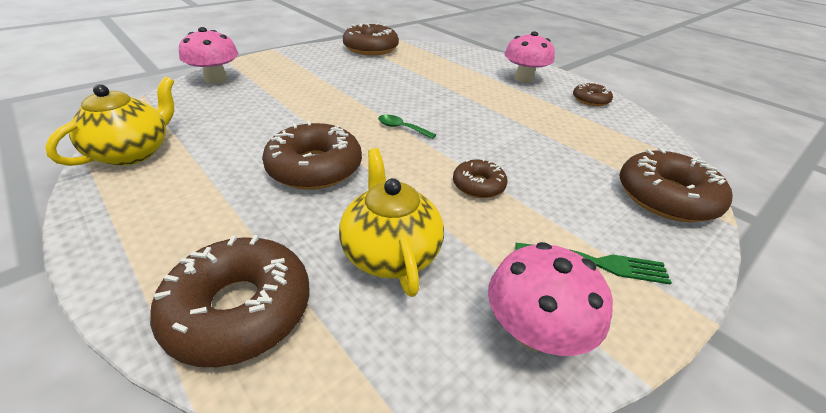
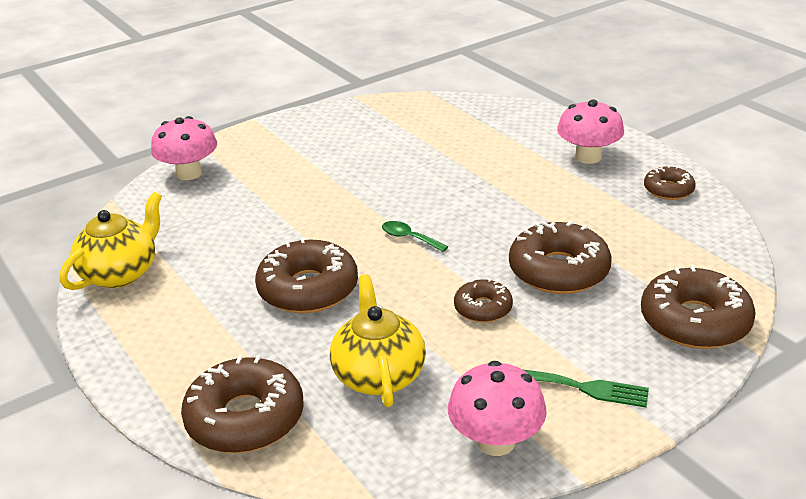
camera: 10 degrees right, 5 degrees down
brown donut [343,23,399,55] -> brown donut moved to [509,221,612,294]

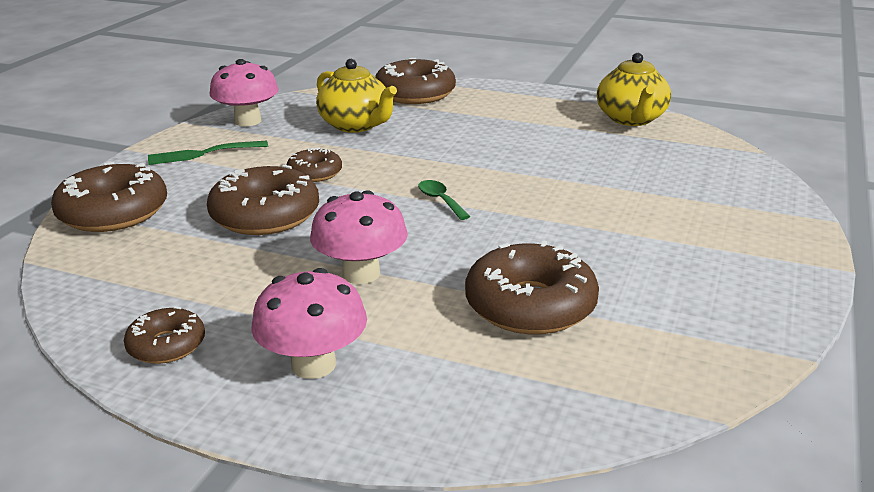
camera: 145 degrees right, 5 degrees down
pink mushroom [151,116,217,180] -> pink mushroom moved to [310,190,408,284]
brown donut [255,237,358,313] -> brown donut moved to [465,240,599,334]
green spoon [382,221,448,252] -> green spoon turned 120 degrees counterclockwise [418,180,470,220]

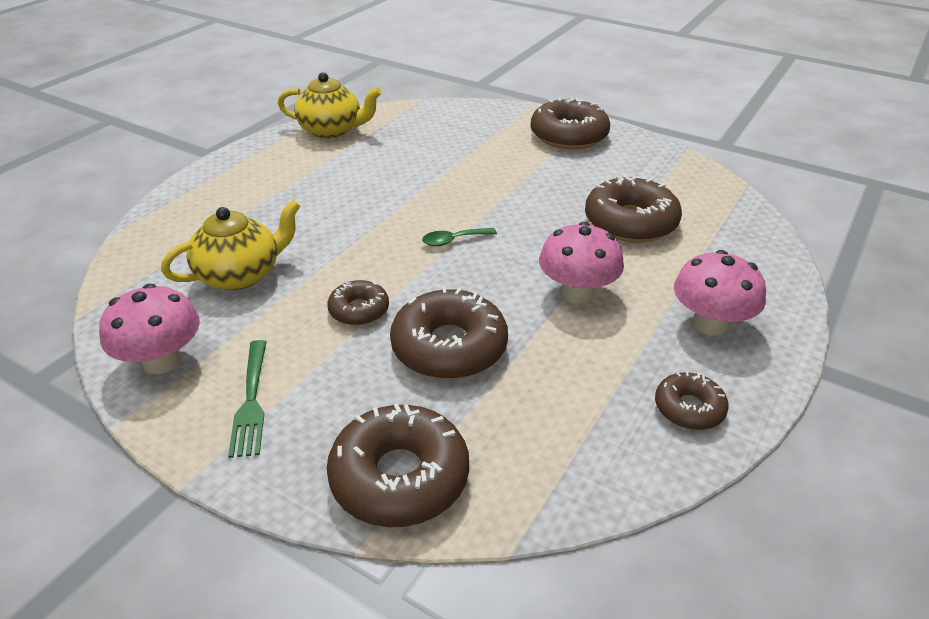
camera: 80 degrees left, 10 degrees up
brown donut [375,58,456,104] -> brown donut moved to [530,97,610,149]

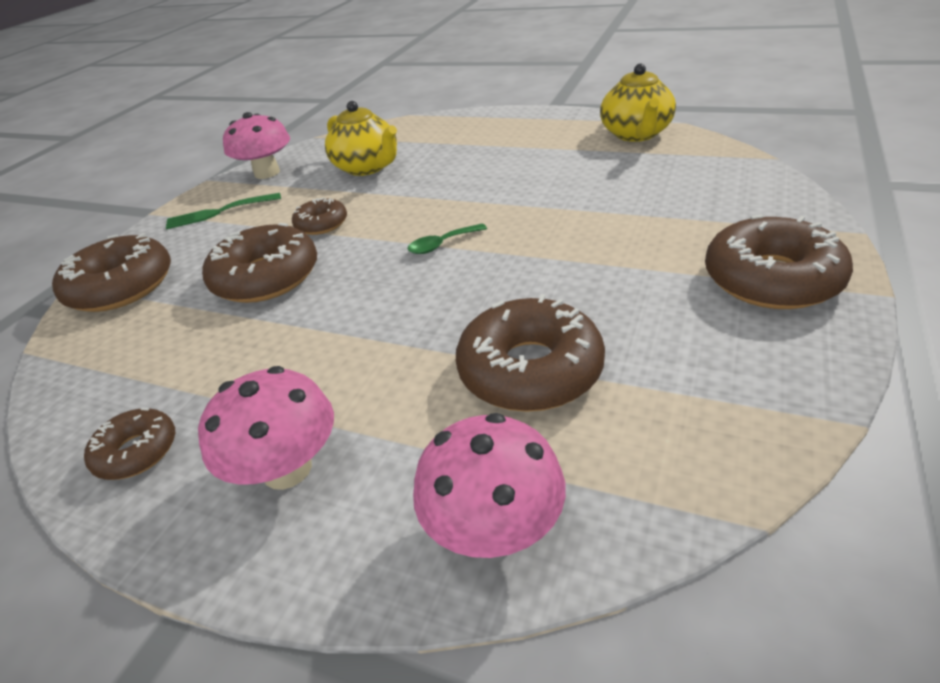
camera: 85 degrees right, 0 degrees up
green spoon [422,228,497,246] -> green spoon turned 90 degrees counterclockwise [407,224,487,254]
pink mushroom [539,222,624,304] -> pink mushroom moved to [413,413,566,558]

